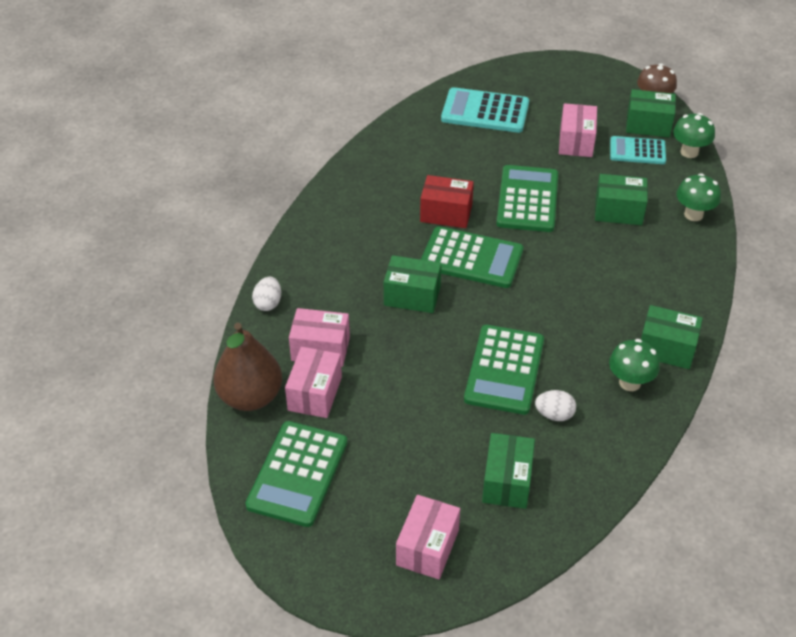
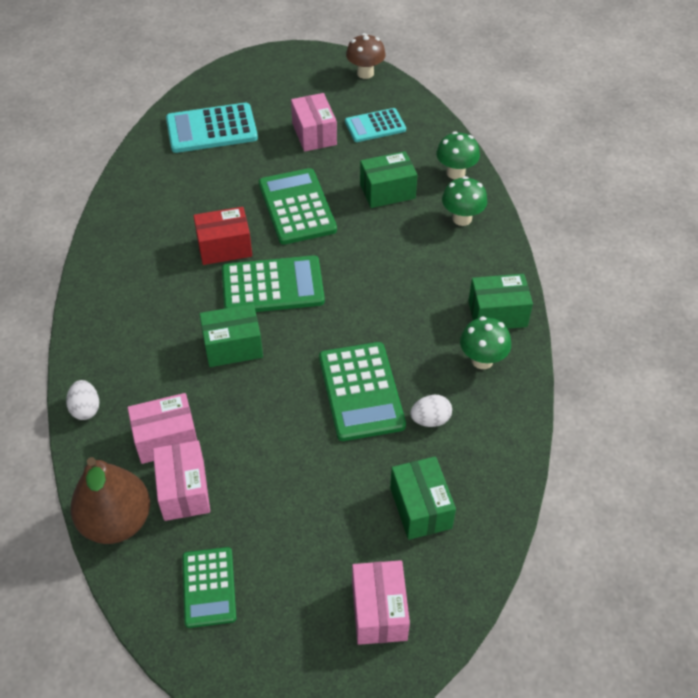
camera: 25 degrees left, 5 degrees up
green calculator [245,421,347,527] -> green calculator [182,547,236,628], size x0.64
green box [626,89,676,137] -> none
green mushroom [673,113,715,158] -> green mushroom moved to [442,176,487,226]

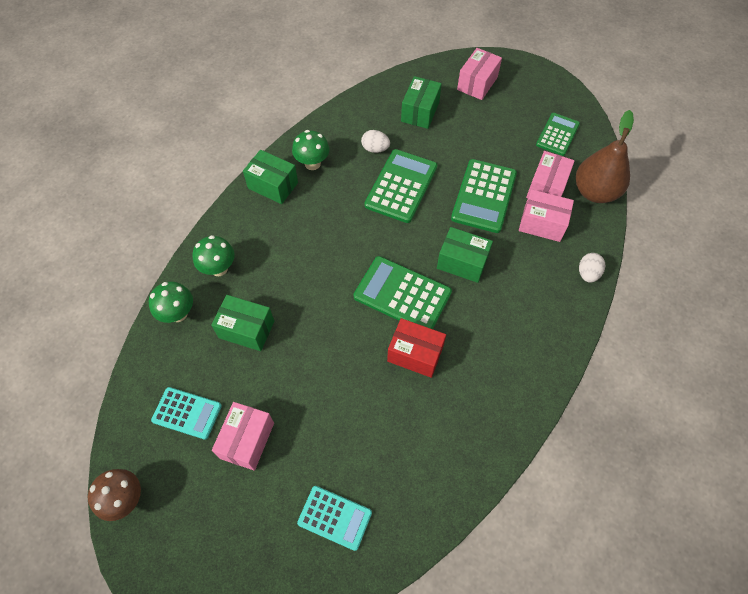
camera: 145 degrees left, 10 degrees up
turquoise calculator [166,103,258,153] -> turquoise calculator [297,486,372,551], size x0.64
green calculator [259,168,337,245] -> green calculator moved to [451,159,517,233]

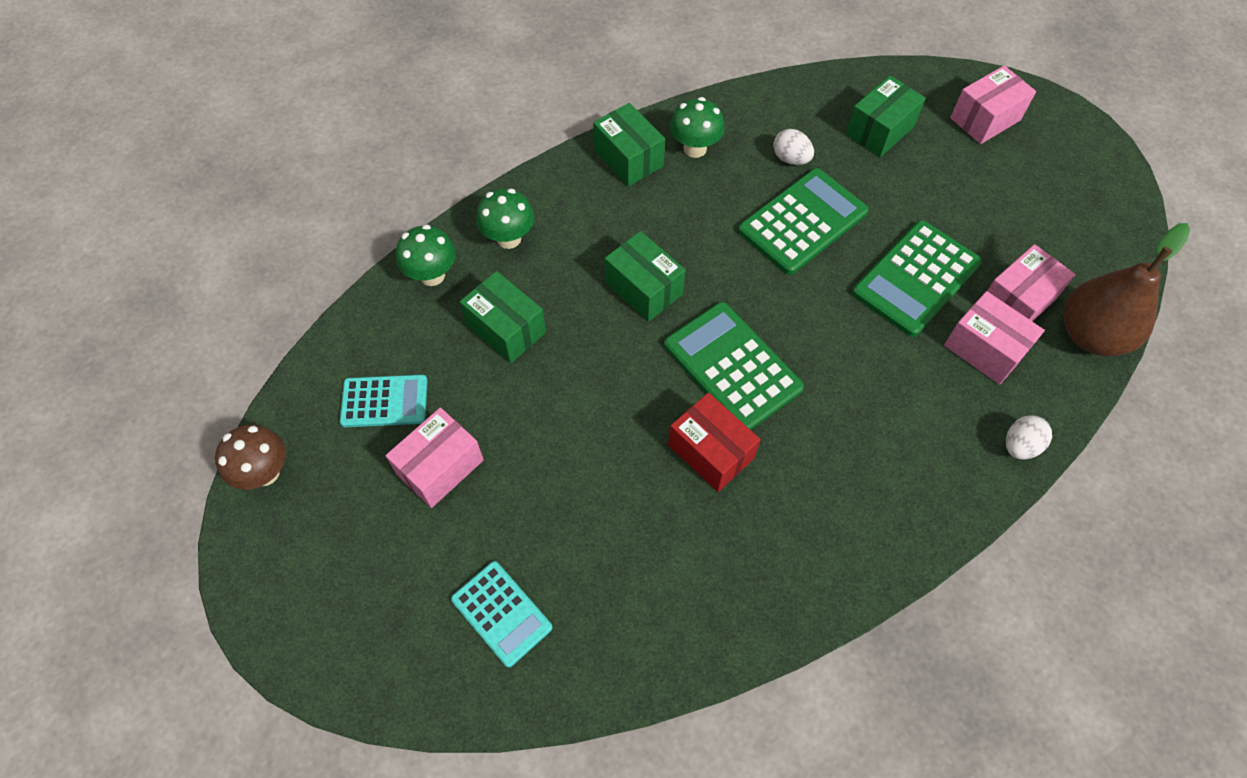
camera: 25 degrees right, 0 degrees up
turquoise calculator [151,387,222,440] -> turquoise calculator turned 45 degrees counterclockwise [340,375,428,427]
green box [437,227,493,283] -> green box moved to [605,231,686,322]
green calculator [536,113,580,156] -> none

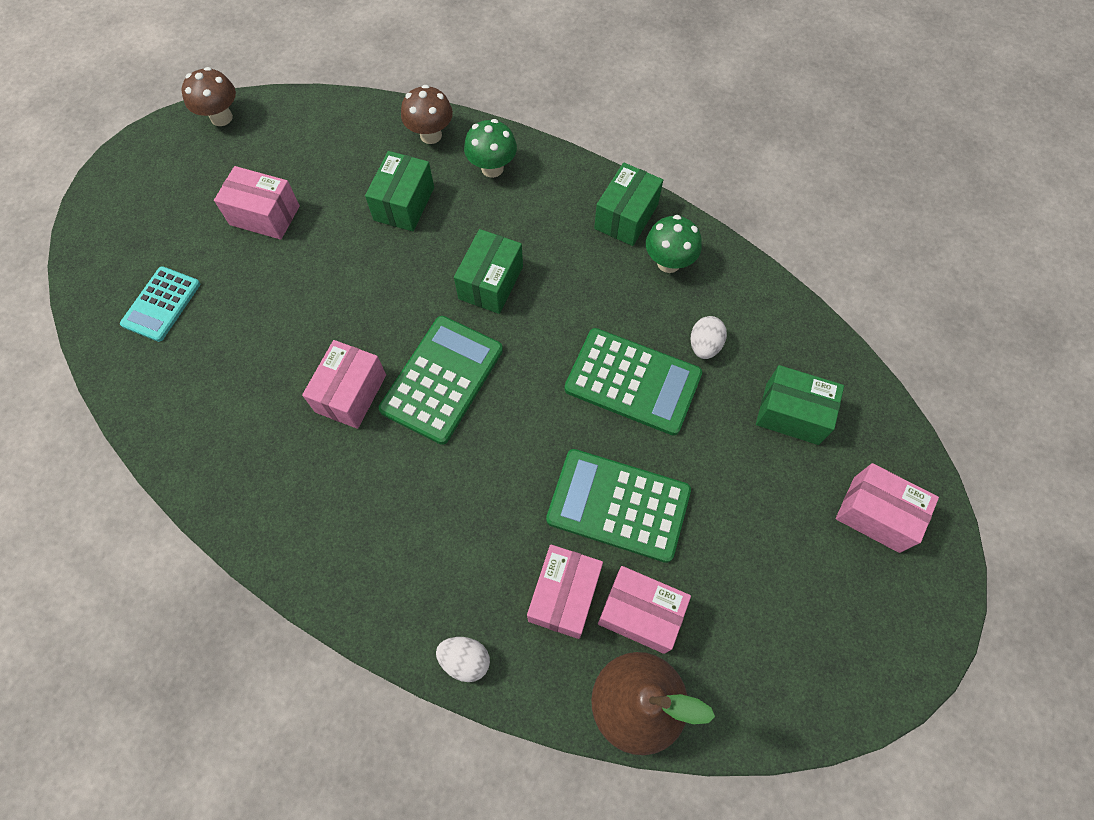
camera: 65 degrees right, 5 degrees up
turquoise calculator [340,375,428,427] -> none
green mushroom [396,225,456,286] -> brown mushroom [401,85,453,144]
red box [668,392,761,492] -> pink box [302,340,386,429]

